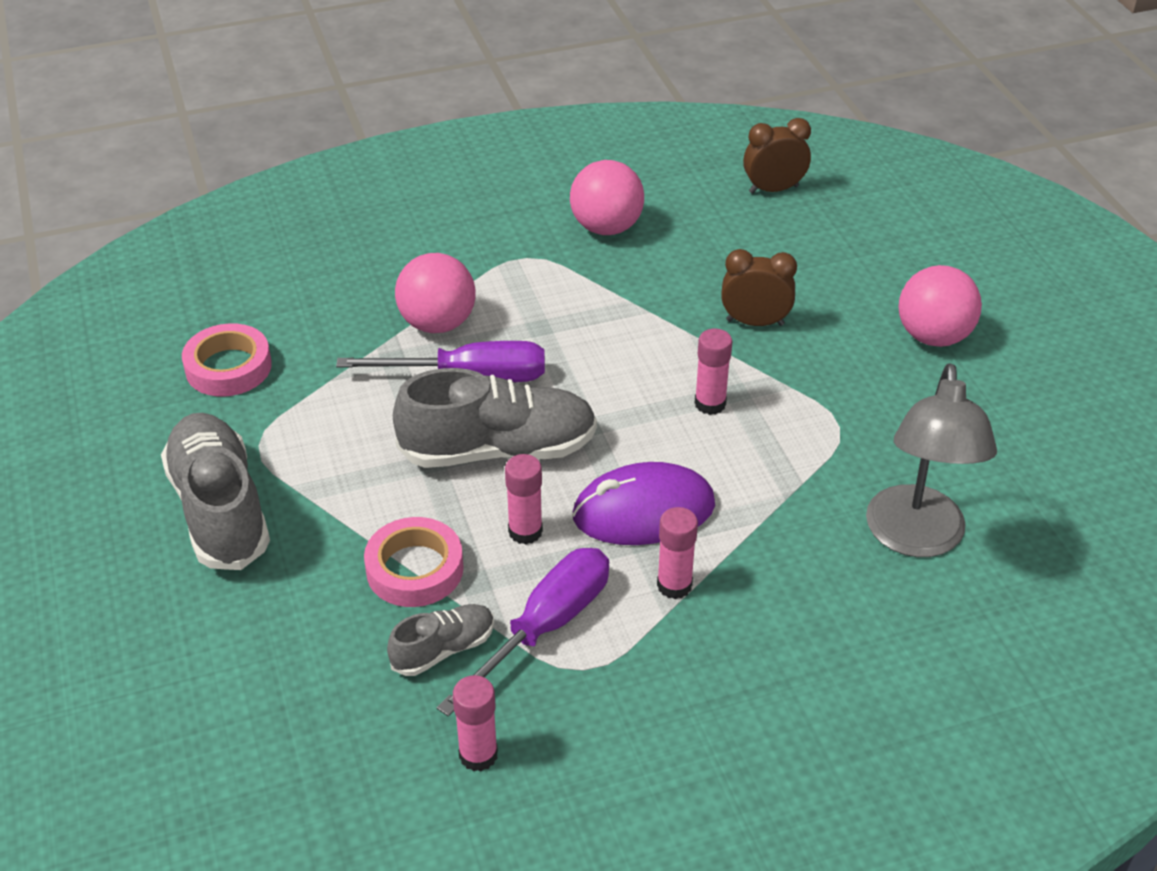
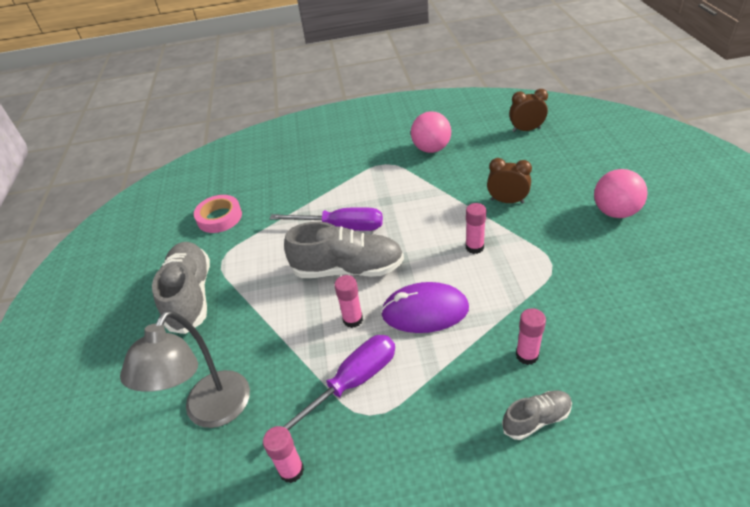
camera: 15 degrees right, 0 degrees up
pink tape [364,517,464,607] -> none
grey shoe [387,604,494,676] -> grey shoe moved to [502,391,572,440]
pink ball [395,253,476,333] -> none
pink glue stick [657,507,698,599] -> pink glue stick moved to [516,308,546,365]
grey lamp [866,363,997,557] -> grey lamp moved to [120,310,250,428]

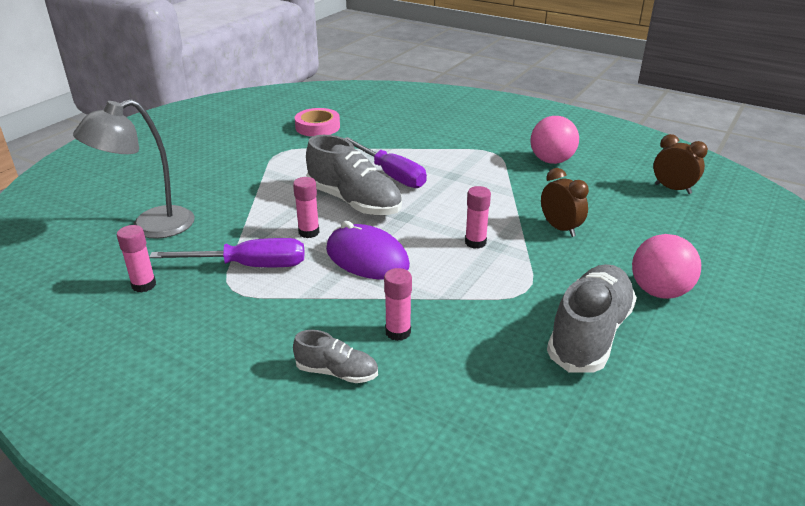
camera: 35 degrees right, 10 degrees down
grey shoe [152,242,210,334] -> grey shoe moved to [547,264,637,373]

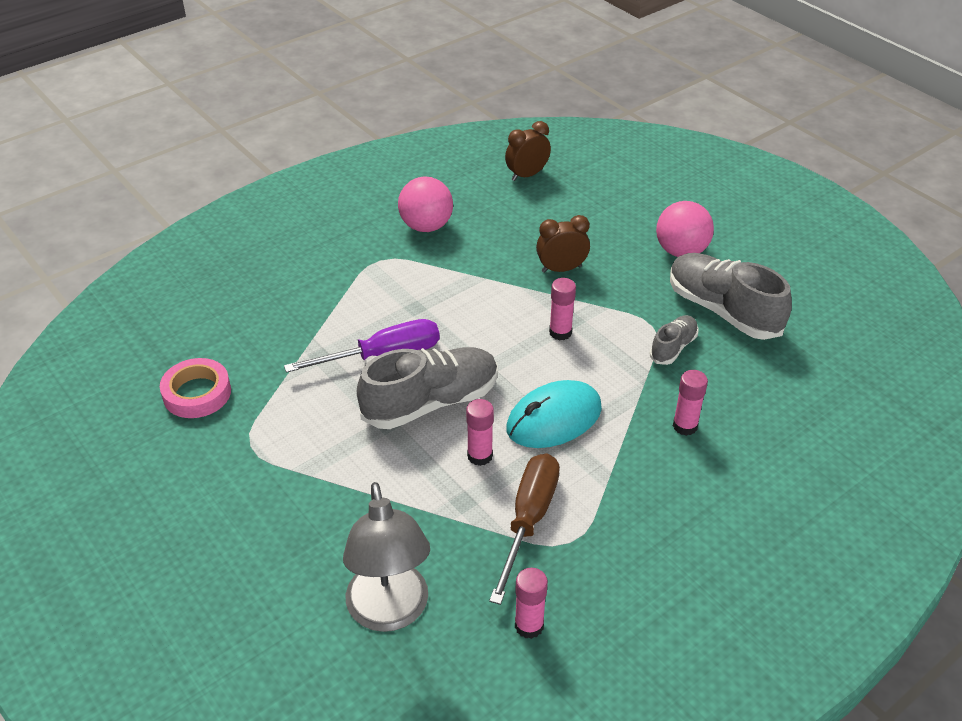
camera: 70 degrees left, 10 degrees up
purple screwdriver [149,238,305,267] -> brown screwdriver [489,453,560,605]
grey shoe [293,330,378,383] -> grey shoe moved to [649,315,698,365]
purple mouse [326,221,410,280] -> turquoise mouse [506,380,602,448]

